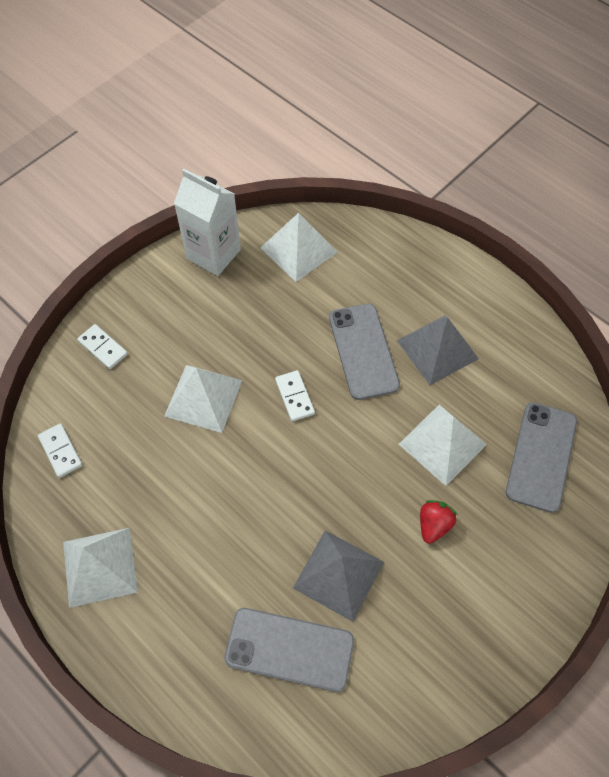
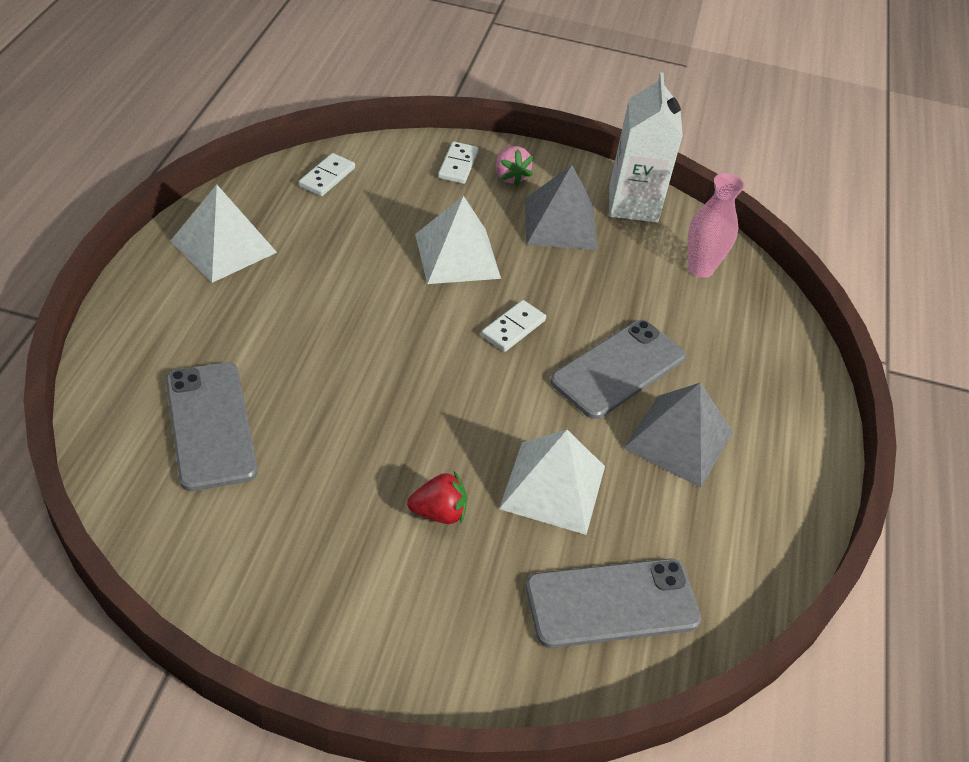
camera: 55 degrees right, 15 degrees down
white pyramid [260,213,337,282] -> pink vase [688,173,745,278]
grey pyramid [293,530,384,622] -> grey pyramid moved to [525,165,598,250]
none -> pink strawberry [496,146,533,186]

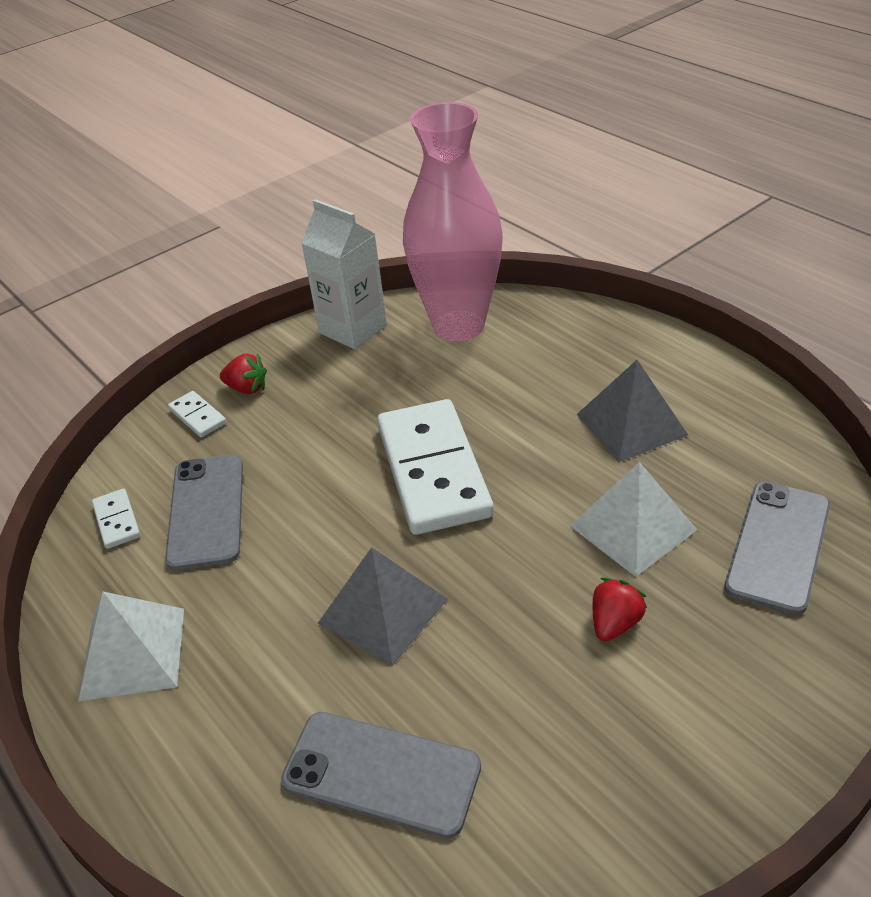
camera: 45 degrees left, 5 degrees down
white pyramid [415,196,501,284] -> none
white domino [481,300,546,352] -> white domino [377,399,494,535], size x2.39
pink strawberry [496,146,533,186] -> red strawberry [220,353,267,394]
grey pyramid [525,165,598,250] -> grey pyramid moved to [317,547,448,666]
grey phone [551,320,686,419] -> grey phone moved to [165,454,243,570]
pink vase [688,173,745,278] -> pink vase [403,102,503,341], size x2.09

